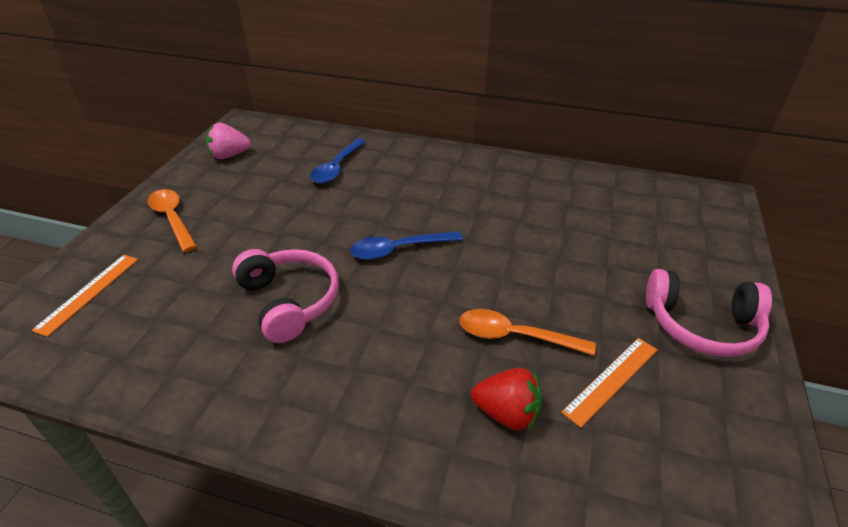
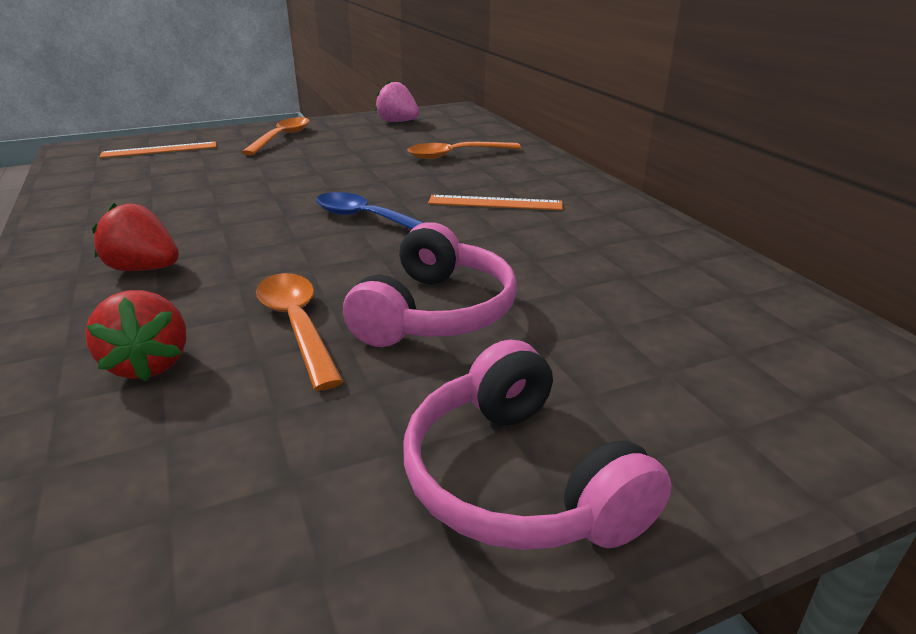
camera: 50 degrees right, 10 degrees down
pink headphones [232,249,339,343] -> pink headphones moved to [343,222,517,347]
blue spoon [310,139,366,184] -> orange spoon [407,142,521,159]
orange ruler [561,338,658,428] -> orange ruler moved to [428,195,563,210]
none -> red strawberry [92,203,179,271]

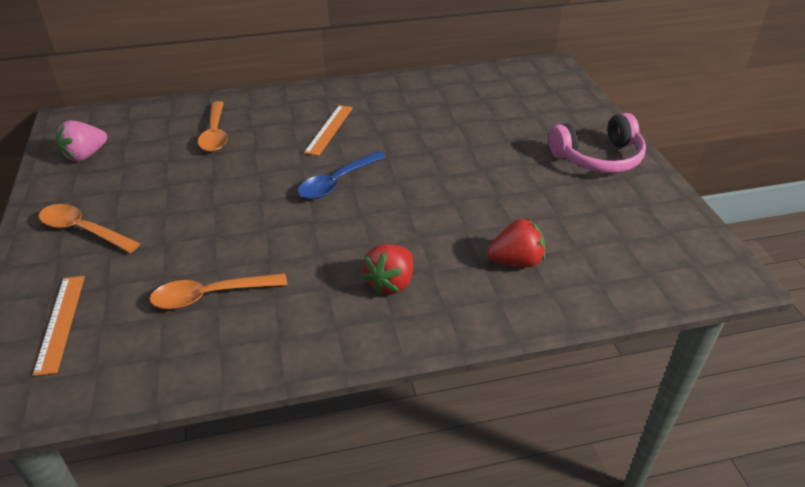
camera: 80 degrees left, 10 degrees up
orange spoon [256,273,344,391] -> orange spoon moved to [149,273,287,309]
pink headphones [343,222,517,347] -> none

